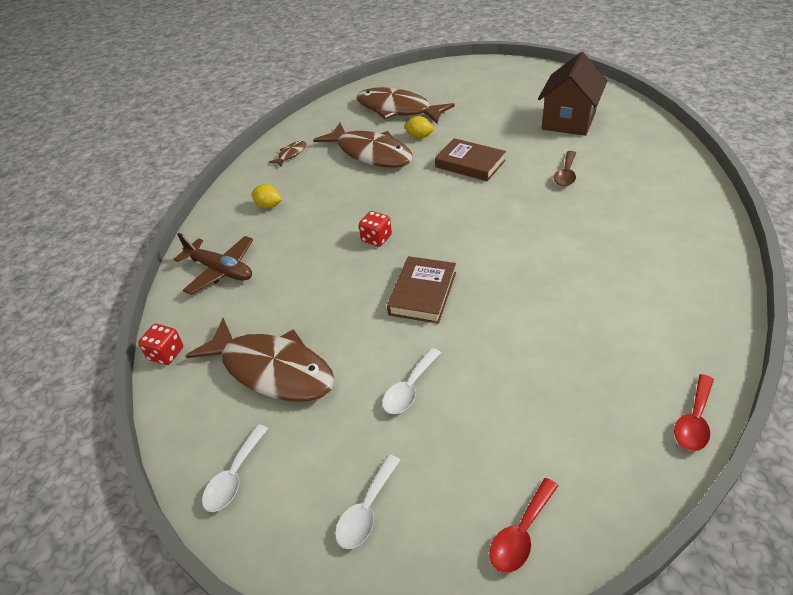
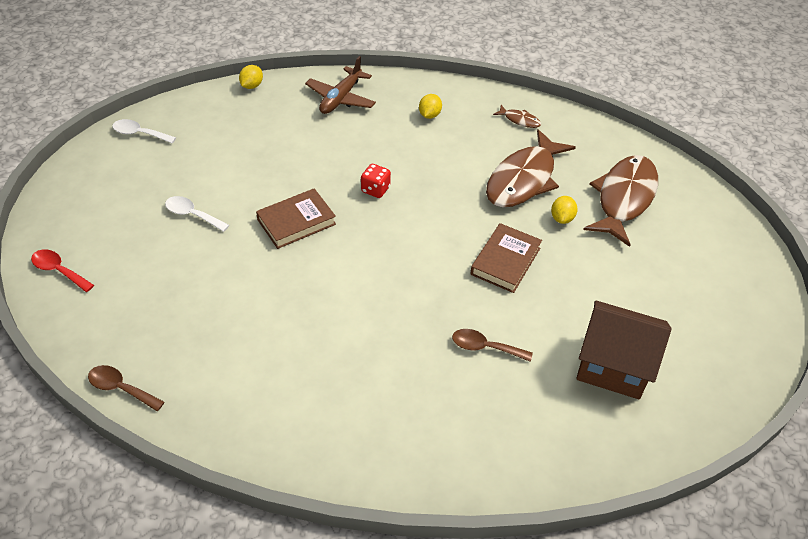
camera: 80 degrees right, 5 degrees up
red dice [138,324,183,365] -> yellow lemon [239,65,263,89]
brown fish [185,318,335,402] -> none
white spoon [335,455,400,549] -> none
brown book [387,256,456,324] -> brown book turned 45 degrees counterclockwise [256,188,336,249]
red spoon [674,374,714,451] -> brown spoon [88,365,165,411]

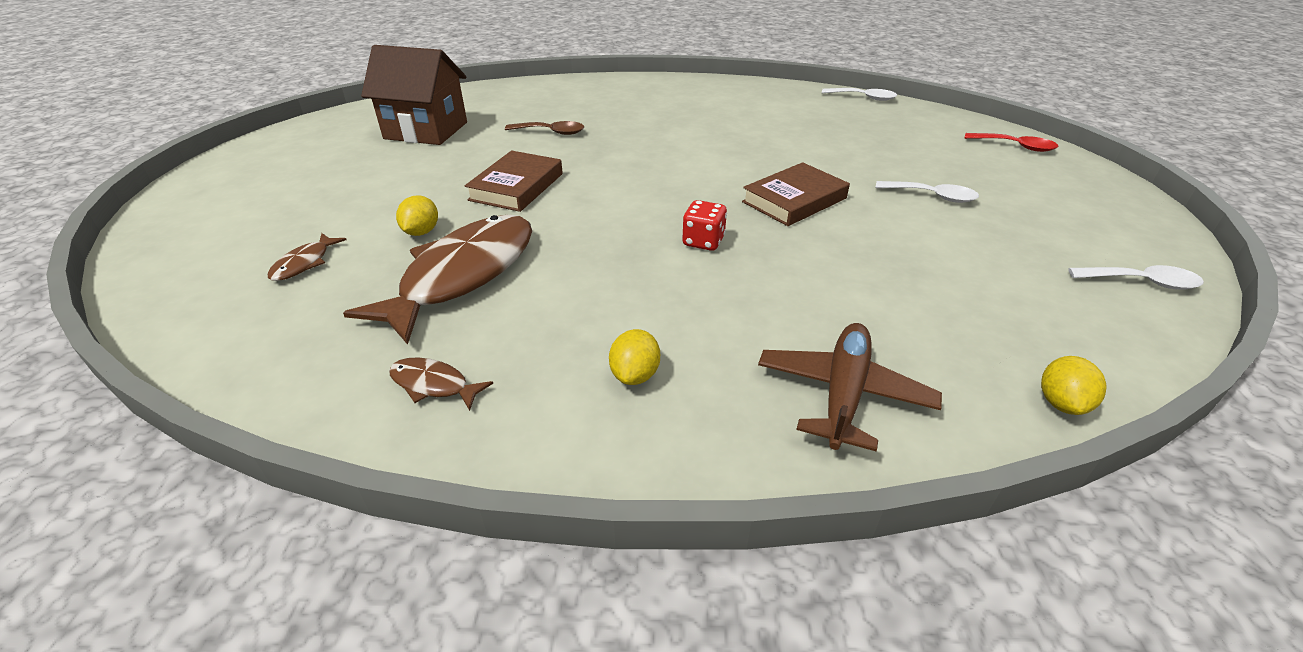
camera: 175 degrees right, 10 degrees down
brown spoon [88,365,165,411] -> white spoon [822,88,897,101]
brown fish [583,155,658,247] -> brown fish [268,233,347,281], size x0.42

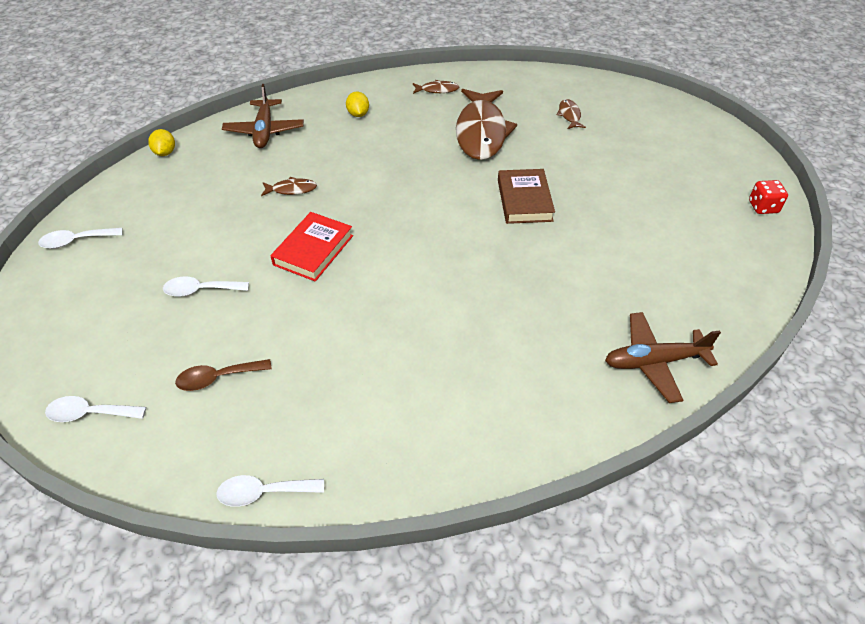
camera: 155 degrees right, 10 degrees up
brown house [361,45,467,145] -> none
yellow lemon [396,195,438,236] -> none
brown spoon [505,121,584,135] -> brown spoon moved to [175,359,272,391]
red dice [682,200,727,251] -> red dice moved to [749,180,788,214]
brown book [742,162,850,226] -> red book [271,212,353,282]
red spoon [965,133,1058,152] -> white spoon [45,396,146,422]
none -> brown fish [261,177,317,196]
none -> brown plane [605,312,721,403]

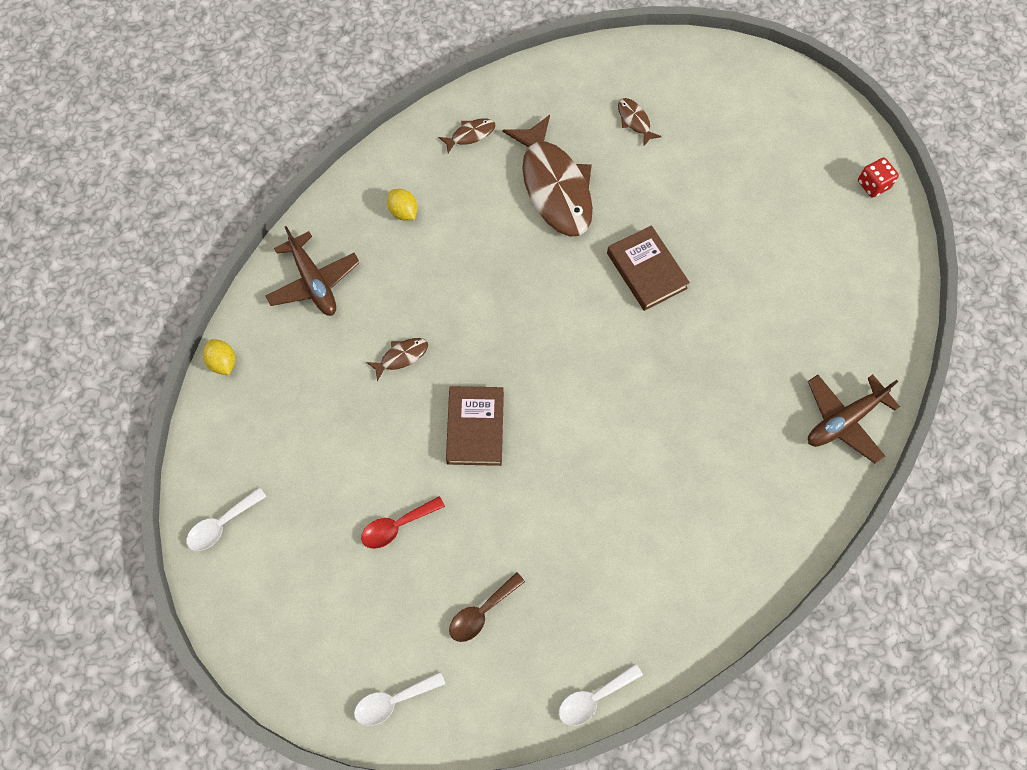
camera: 25 degrees left, 20 degrees up
white spoon [163,276,249,297] -> red spoon [361,496,445,549]
red book [271,212,353,282] -> brown book [446,386,504,466]

